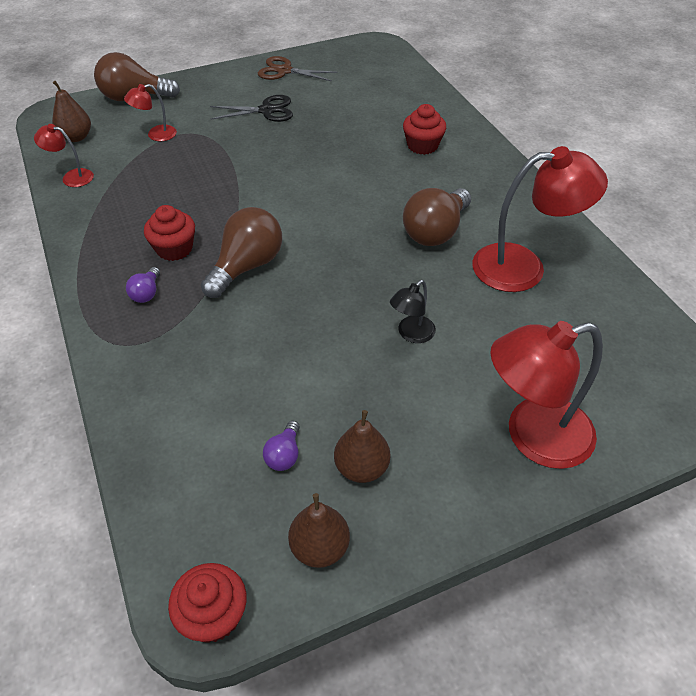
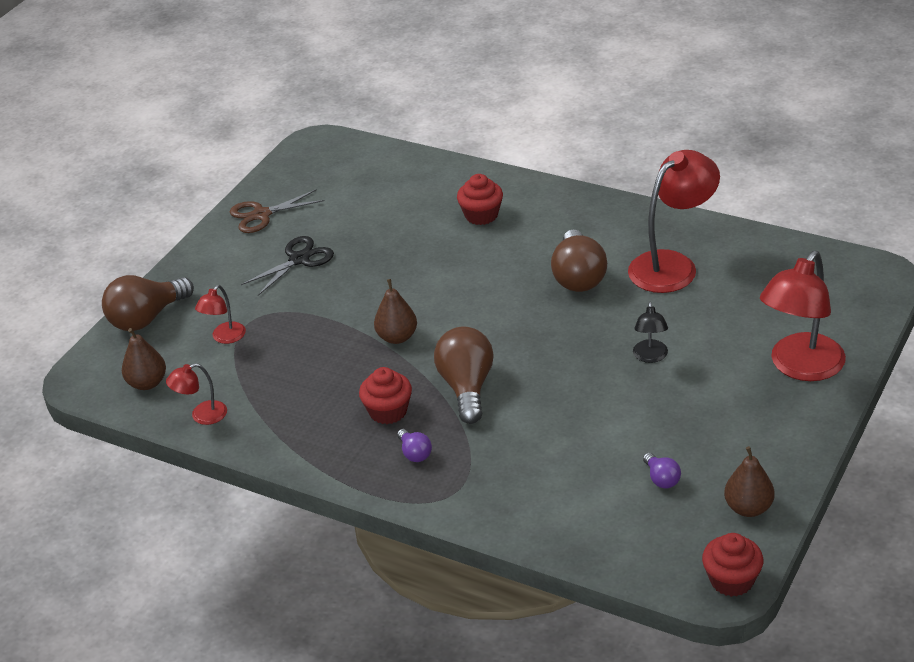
camera: 35 degrees left, 10 degrees down
brown pear [334,410,390,483] -> brown pear moved to [374,279,417,344]

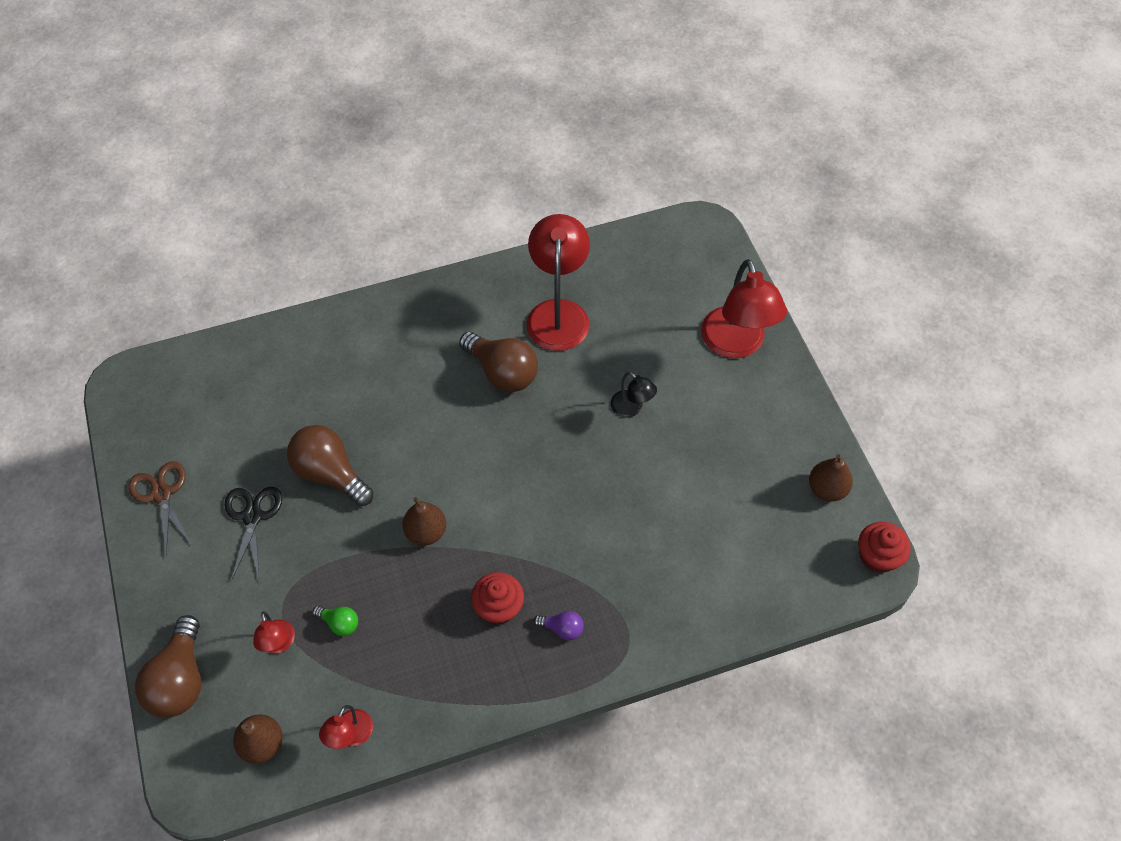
camera: 50 degrees left, 20 degrees up
brown scissors [230,189,325,233] -> brown scissors turned 135 degrees clockwise [128,461,192,554]
brown light bulb [434,326,494,424] -> brown light bulb moved to [287,425,373,506]
red cupcake [457,174,503,225] -> none
purple light bulb [643,453,681,489] -> none
none -> green light bulb [313,606,358,636]

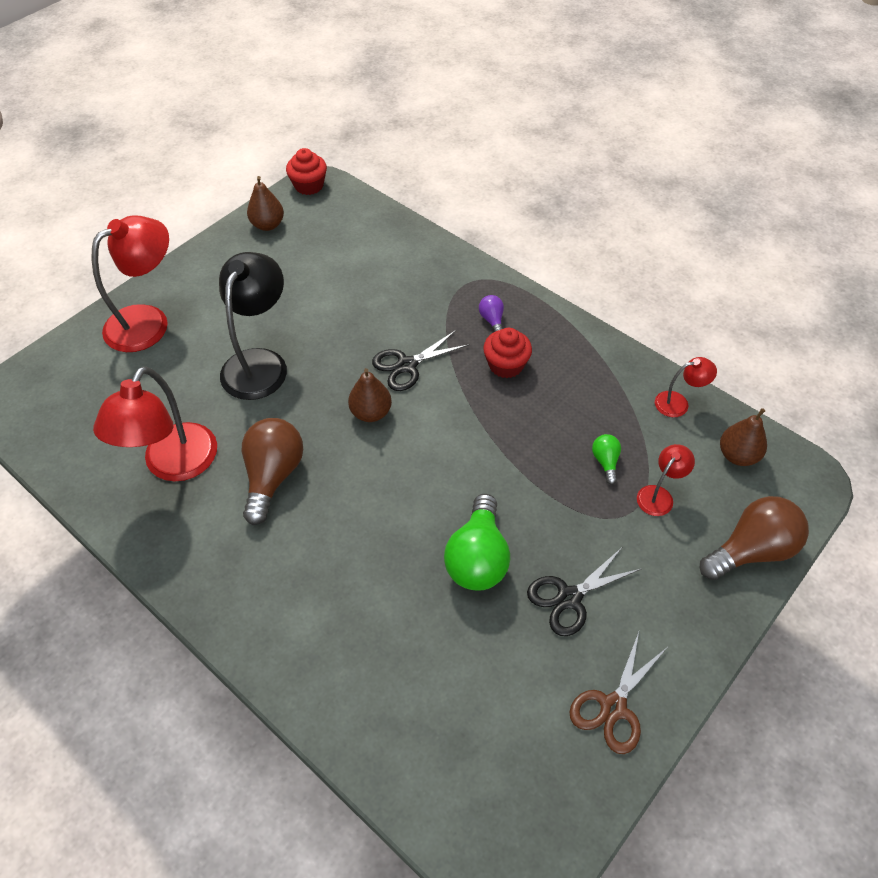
camera: 120 degrees left, 5 degrees down
brown light bulb [287,425,373,506] -> green light bulb [444,494,510,591]
brown pear [402,497,446,545] -> brown pear moved to [348,368,392,422]
red lamp [526,214,590,351] -> red lamp turned 45 degrees counterclockwise [93,366,217,482]
black lamp [611,372,657,418] -> black lamp [219,252,287,400], size x2.05
none -> black scissors [372,330,470,391]

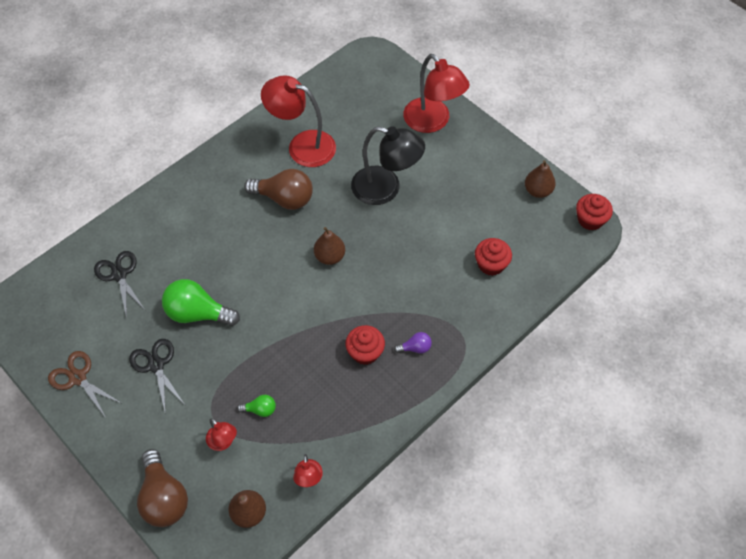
camera: 95 degrees right, 5 degrees up
black scissors [372,330,470,391] -> black scissors moved to [94,251,146,319]
none -> red cupcake [475,238,512,276]

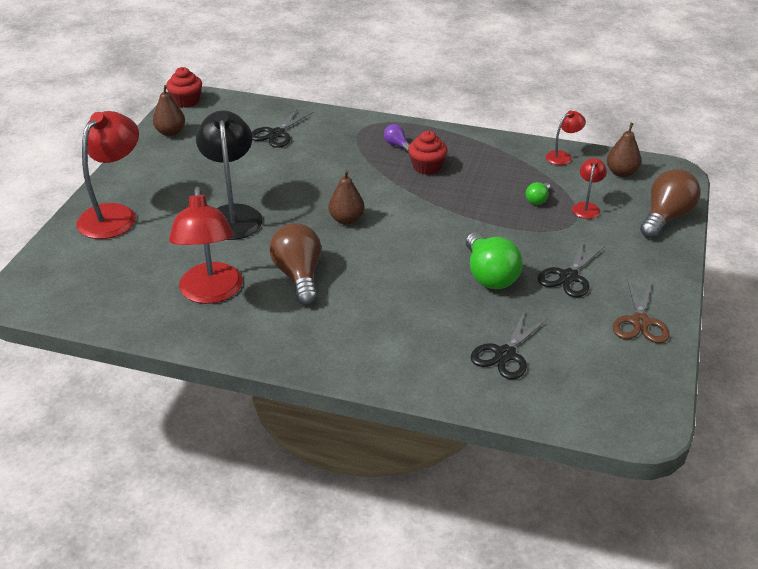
camera: 120 degrees left, 20 degrees down
green light bulb [237,395,276,417] -> green light bulb turned 120 degrees counterclockwise [526,182,550,205]
red cupcake [475,238,512,276] -> black scissors [252,108,313,148]

